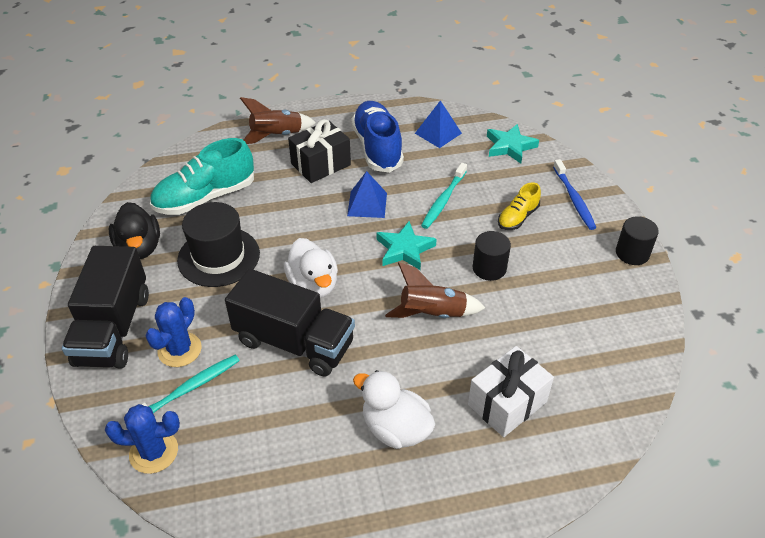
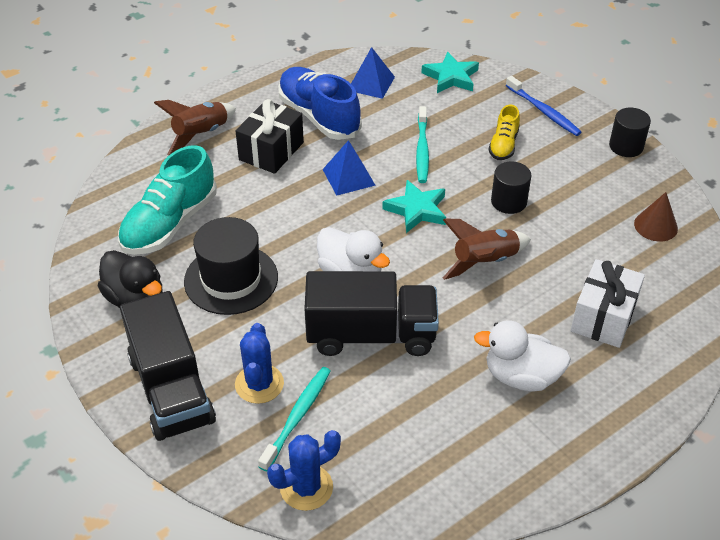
camera: 25 degrees left, 0 degrees up
none -> brown cone [634,192,678,242]

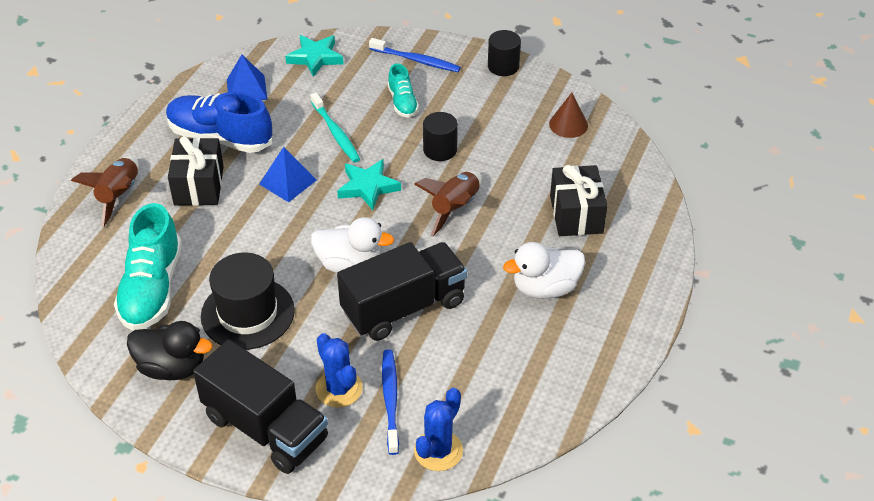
camera: 30 degrees left, 0 degrees up
turquoise toothbrush [258,367,331,471] -> blue toothbrush [382,349,399,455]
yellow shoe [488,105,520,160] -> turquoise shoe [388,64,419,118]
white gift [571,259,645,348] -> black gift [550,165,607,236]

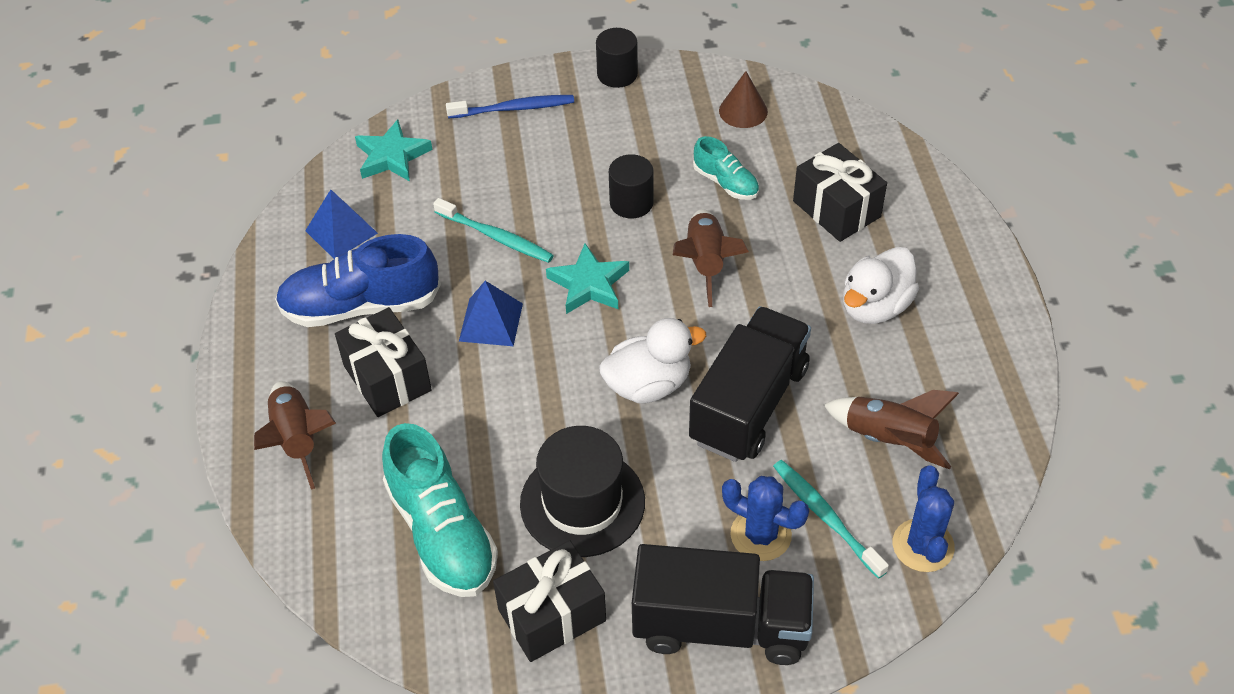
camera: 30 degrees left, 5 degrees up
black duck [127,321,213,380] -> black gift [493,540,606,662]
blue toothbrush [382,349,399,455] -> turquoise toothbrush [773,460,889,579]
turquoise shoe [388,64,419,118] -> turquoise shoe moved to [693,136,759,200]
none -> brown rocket [824,390,959,469]

